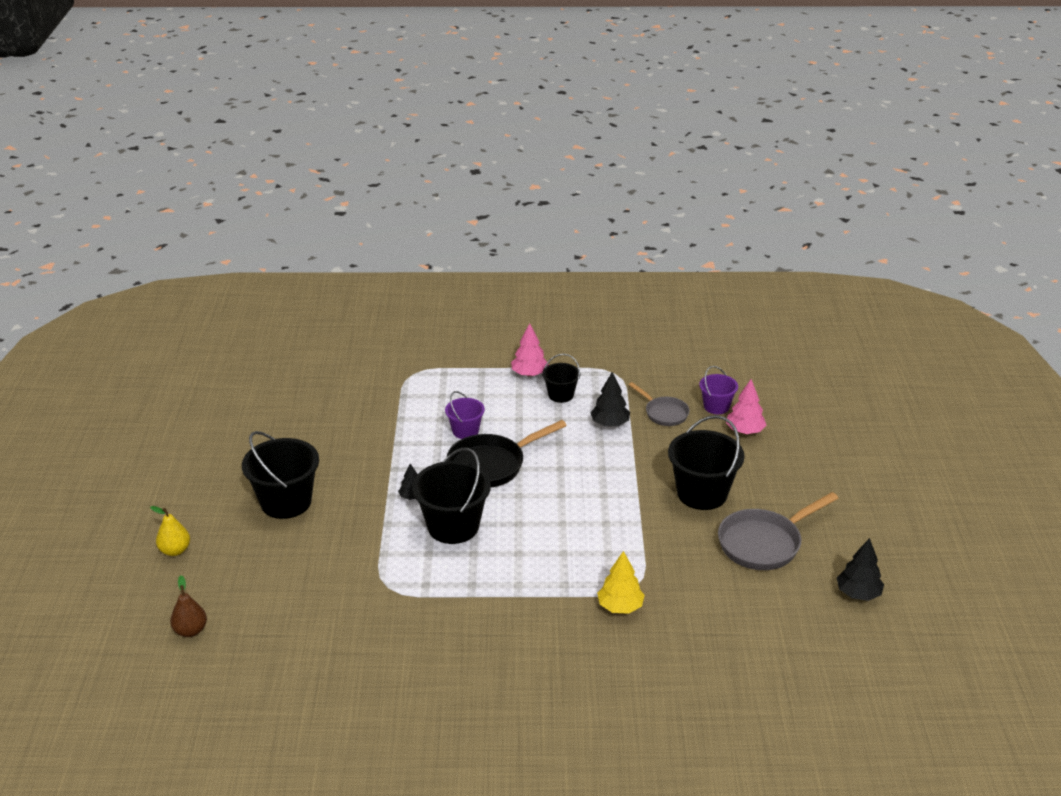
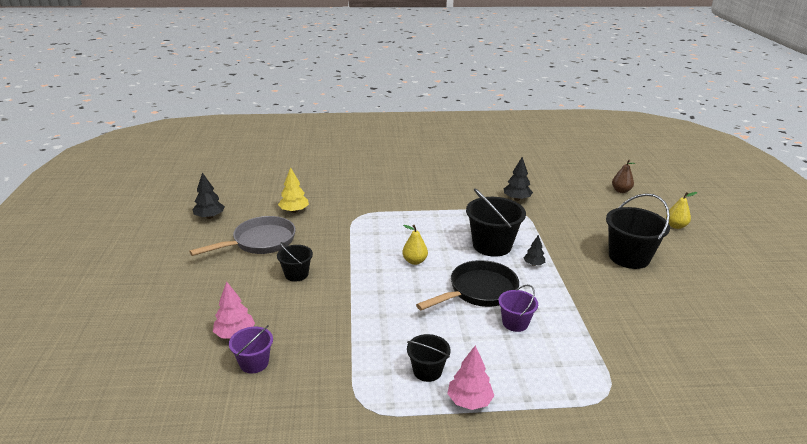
camera: 175 degrees right, 5 degrees down
black tree [590,372,630,427] -> black tree moved to [504,157,533,201]
yellow tree [597,551,645,614] -> yellow tree moved to [278,167,309,213]
grey pan [629,382,690,426] -> none
black bucket [668,415,745,510] -> black bucket [277,242,313,282], size x0.56
none -> yellow pear [402,225,428,265]

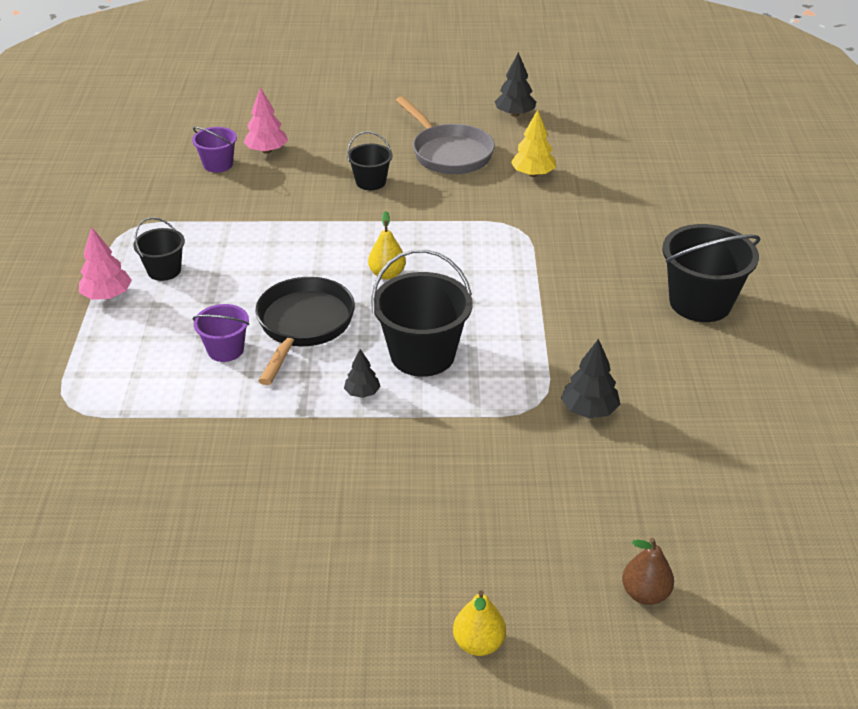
camera: 95 degrees right, 10 degrees up
black pan [416,260,519,310] -> black pan turned 135 degrees counterclockwise [255,277,355,385]
black bucket [606,193,670,269] -> black bucket moved to [662,224,761,322]

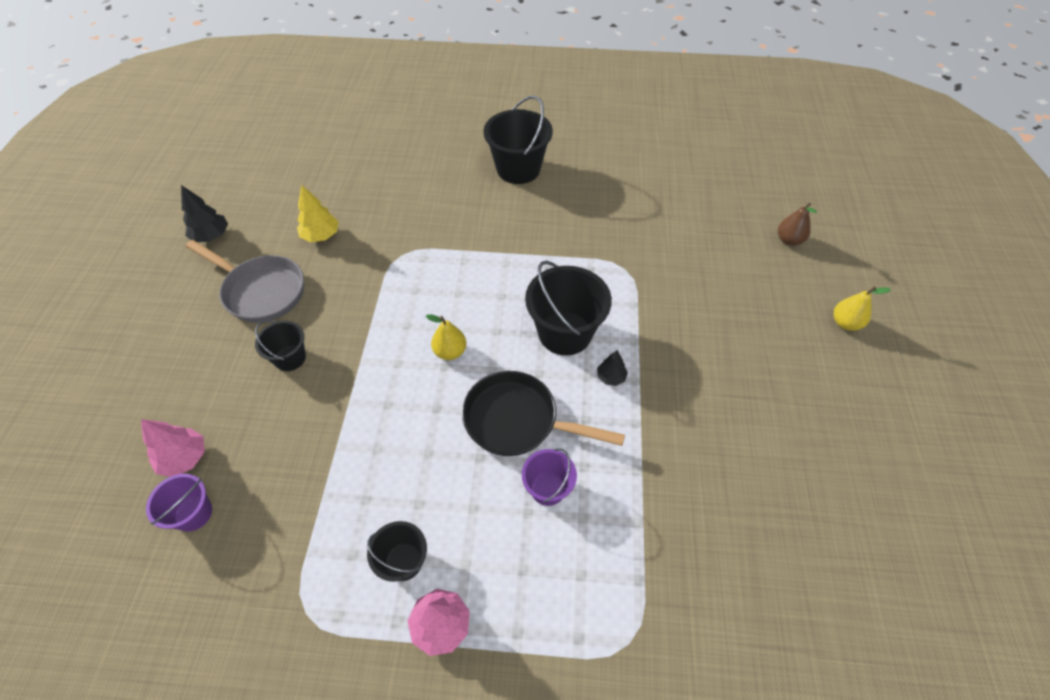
camera: 85 degrees left, 15 degrees up
grey pan [395,96,495,174] -> grey pan turned 60 degrees clockwise [186,240,304,323]
black tree [561,339,620,419] -> none

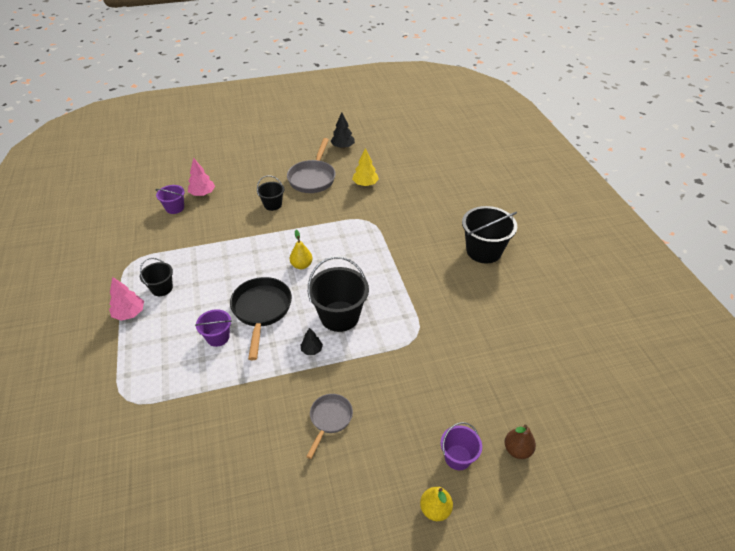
camera: 70 degrees right, 10 degrees down
none -> grey pan [306,394,353,459]
none -> purple bucket [441,422,482,470]

